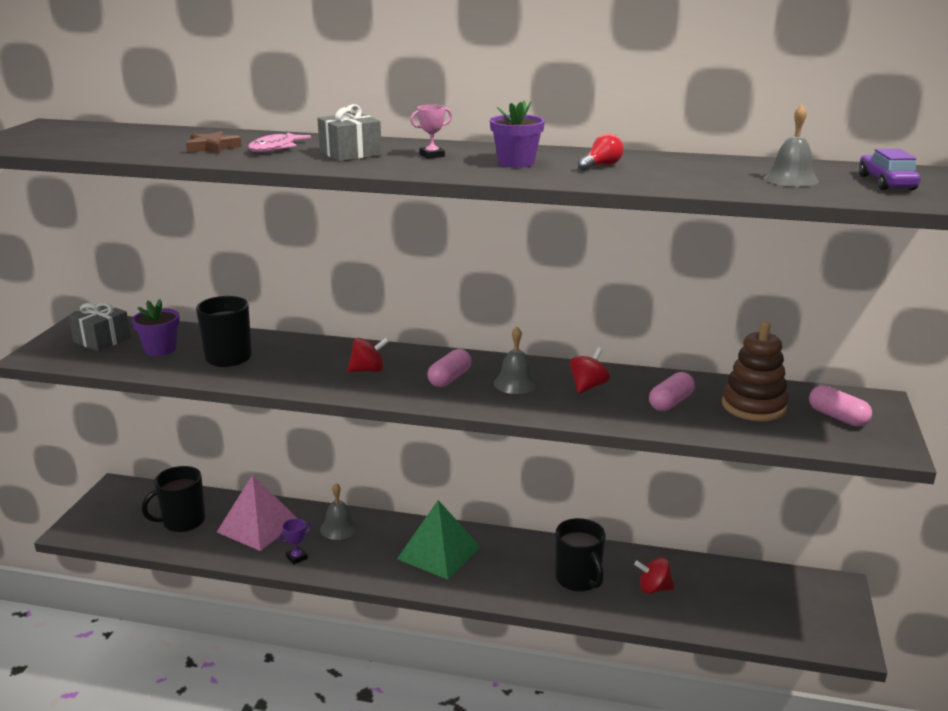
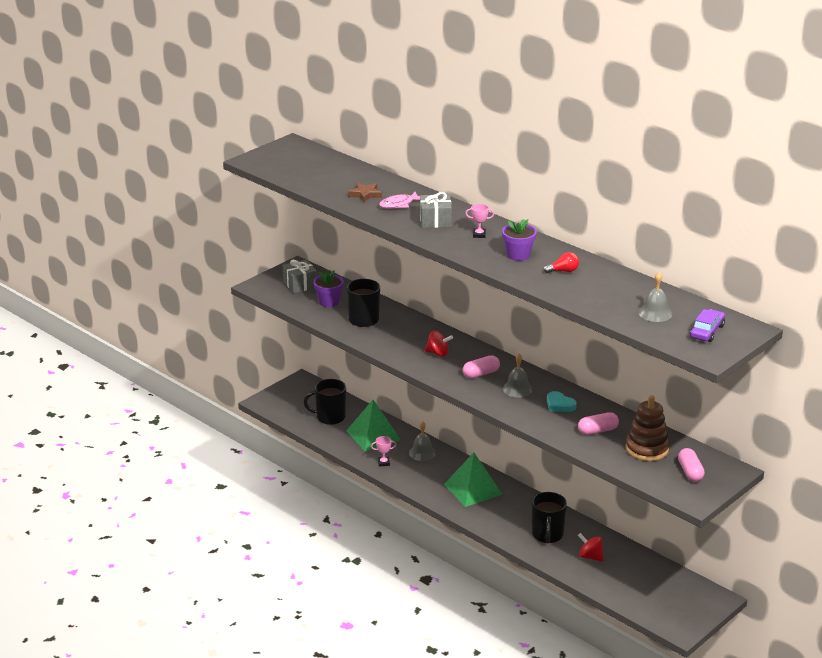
camera: 30 degrees right, 5 degrees up
pink pyramid [217,475,298,551] -> green pyramid [346,400,401,451]
purple trophy [277,519,311,564] -> pink trophy [371,436,396,467]
red spinning top [570,348,610,394] -> turquoise heart [547,391,577,412]

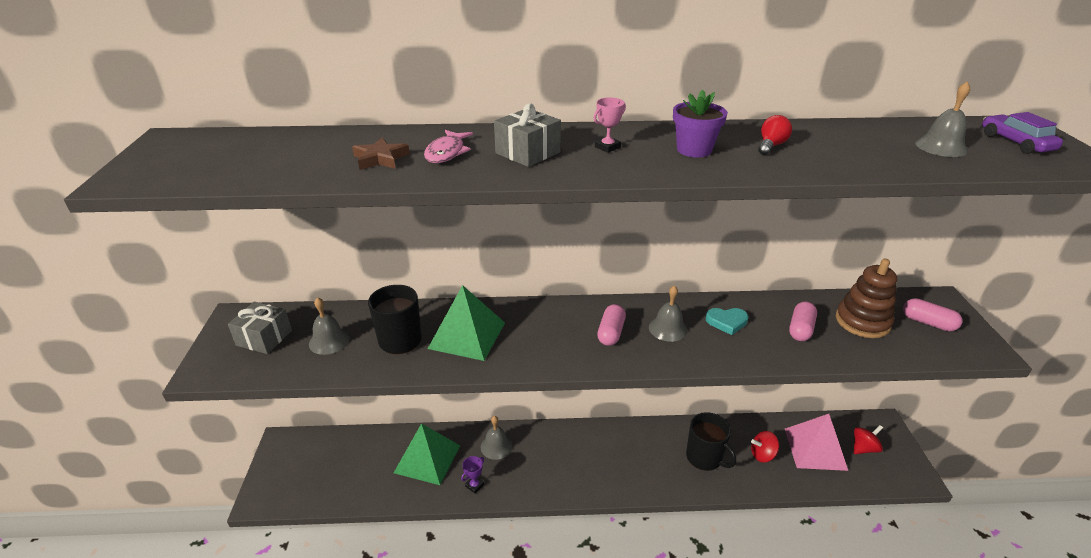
camera: 45 degrees left, 5 degrees up
black mug [304,379,346,425] -> none
purple flower pot [313,269,344,307] -> grey bell [309,297,350,355]
pink trophy [371,436,396,467] -> purple trophy [461,456,484,493]
red spinning top [424,331,453,357] -> red spinning top moved to [854,425,883,454]
green pyramid [444,453,503,507] -> green pyramid moved to [428,285,505,361]
none -> pink pyramid [785,414,848,471]

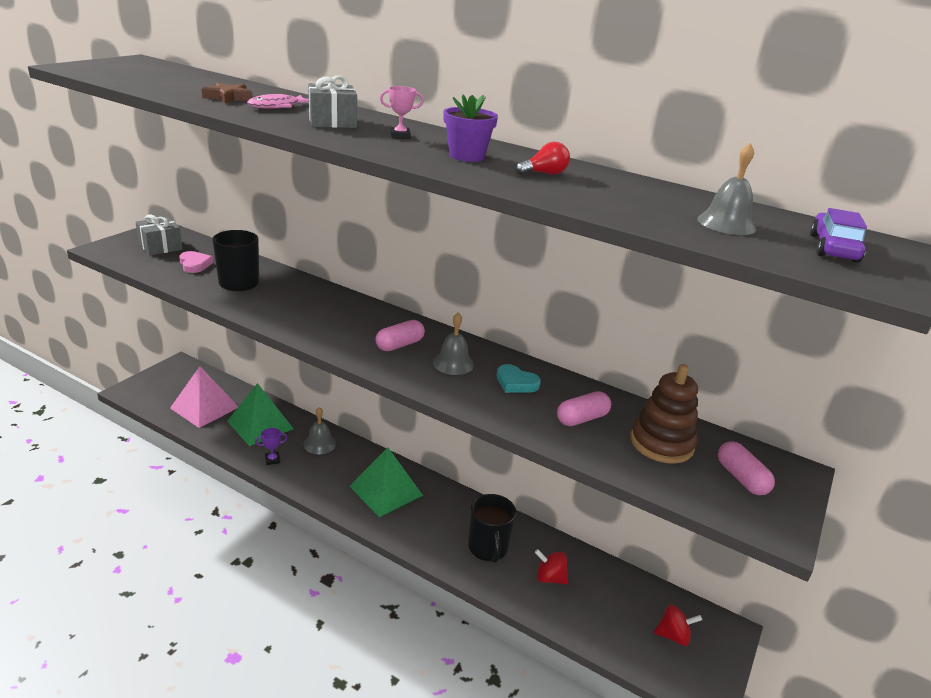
camera: 30 degrees right, 5 degrees down
grey bell [309,297,350,355] -> pink heart [179,251,214,273]
green pyramid [428,285,505,361] -> green pyramid moved to [349,448,423,517]
pink pyramid [785,414,848,471] -> pink pyramid moved to [170,366,239,428]

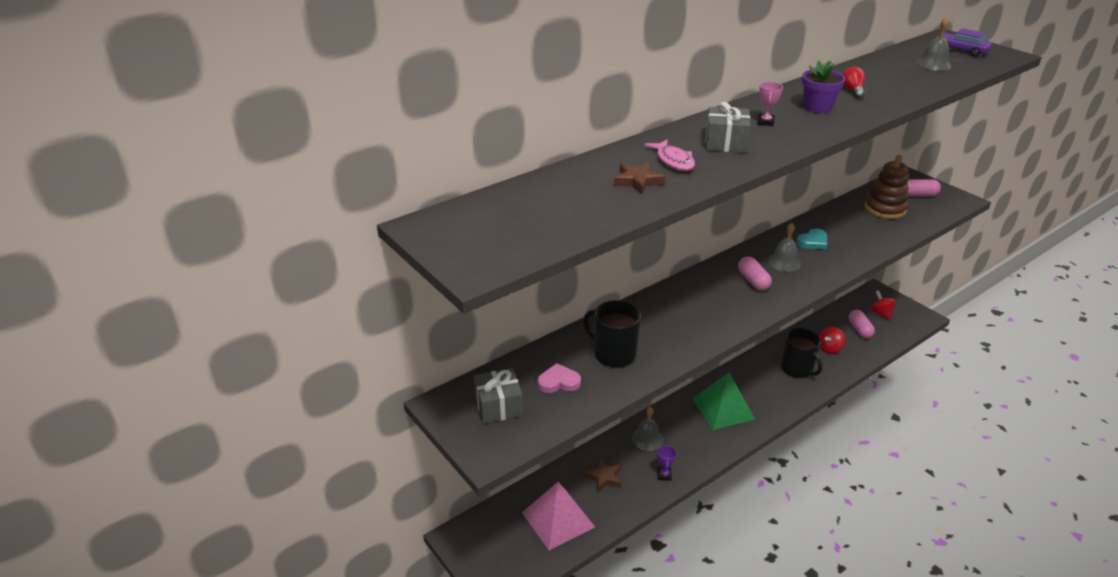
camera: 65 degrees left, 5 degrees up
green pyramid [227,383,294,446] -> brown star [584,459,621,492]
black mug [468,494,516,563] -> black mug turned 45 degrees clockwise [781,328,823,378]
pink capsule [557,391,611,426] -> pink capsule moved to [849,310,875,338]
red spinning top [654,604,702,646] -> red spinning top turned 45 degrees counterclockwise [870,290,896,320]

